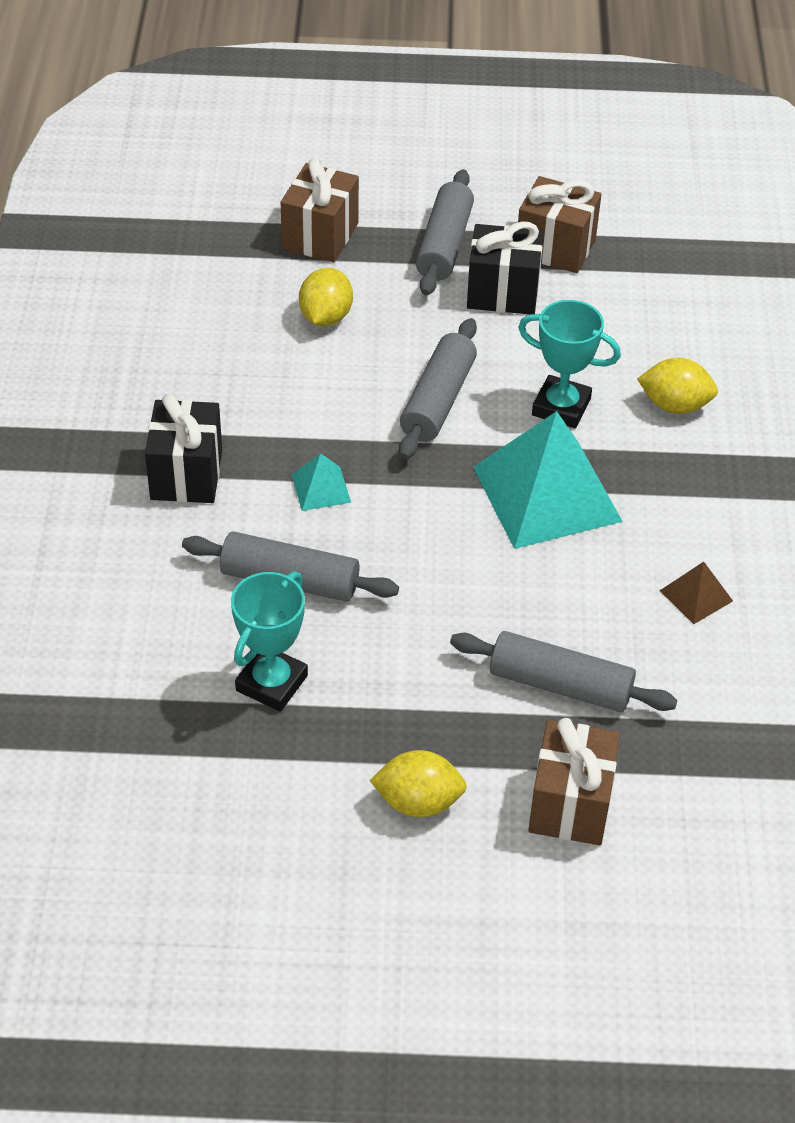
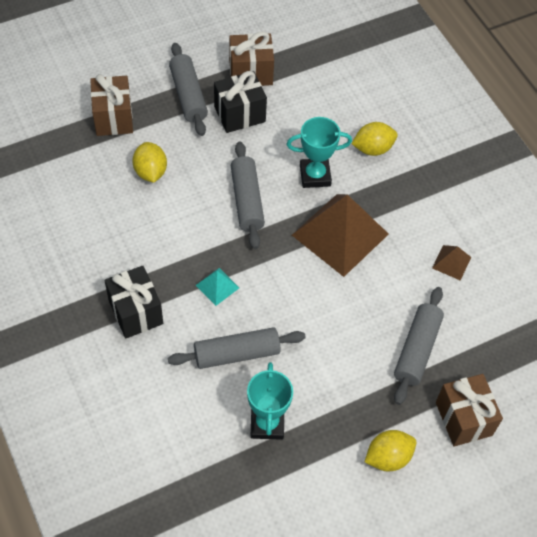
camera: 30 degrees left, 10 degrees up
grey rolling pin [450,631,677,712] -> grey rolling pin turned 60 degrees counterclockwise [394,287,444,405]
turquoise pyramid [473,411,623,549] -> brown pyramid [292,194,389,277]

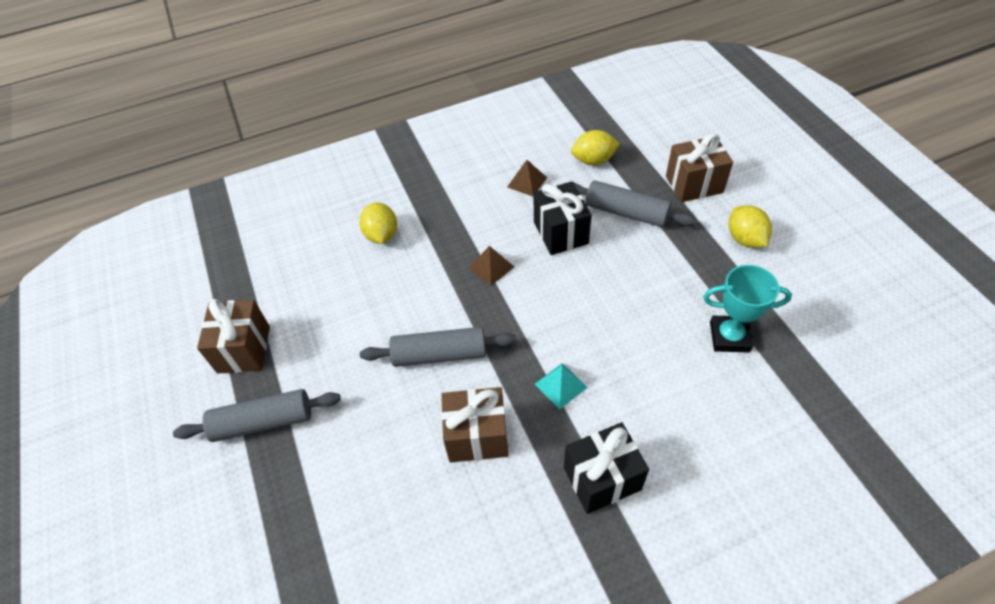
camera: 80 degrees left, 5 degrees down
brown gift [90,74,133,136] -> brown gift moved to [441,387,508,463]
yellow lemon [132,142,167,183] -> yellow lemon moved to [571,130,620,165]
grey rolling pin [168,327,306,369] -> none
black gift [214,71,267,133] -> black gift moved to [534,181,592,255]
turquoise trophy [287,117,352,188] -> none
brown pyramid [292,194,389,277] -> brown pyramid [469,246,514,286], size x0.43

